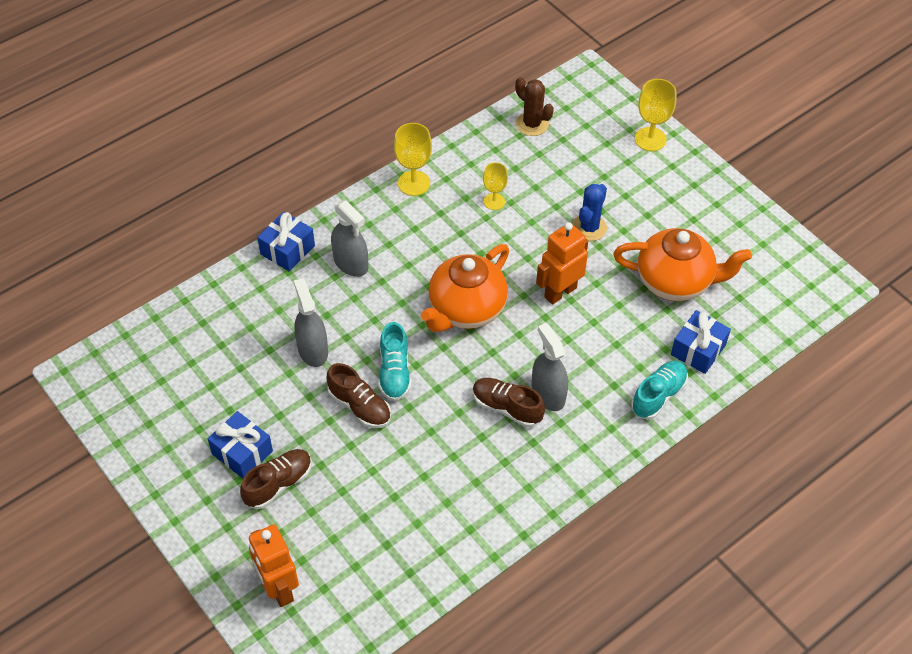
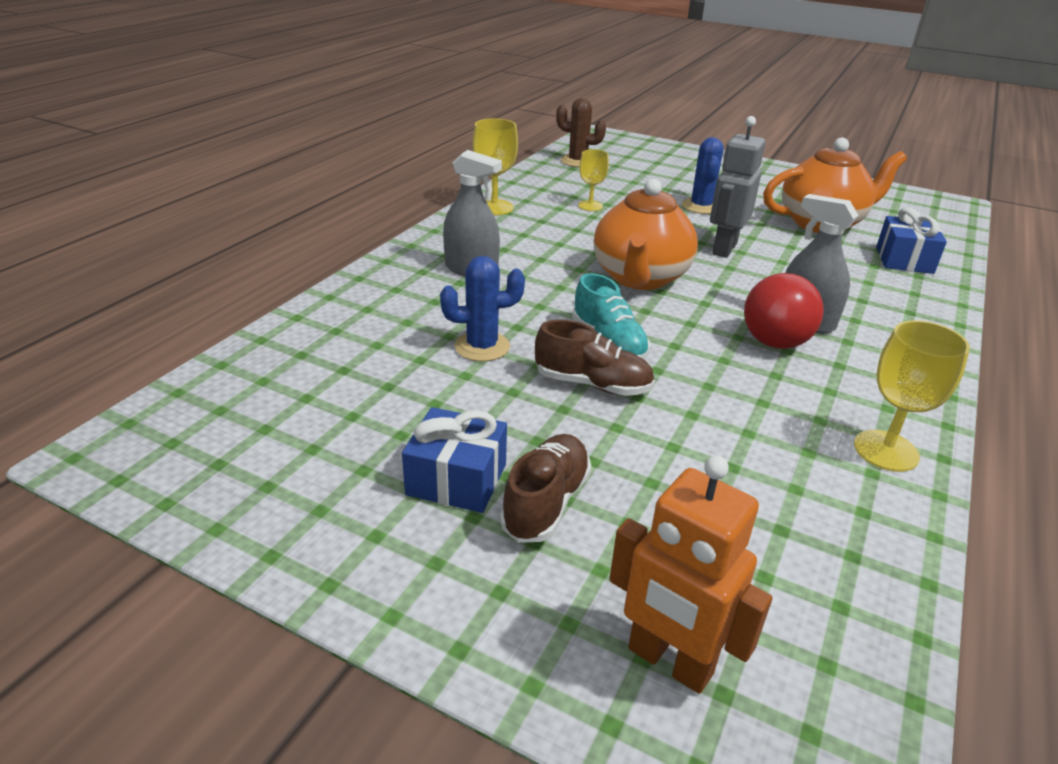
camera: 25 degrees left, 20 degrees down
blue gift [257,212,315,272] -> none
grey spray bottle [294,278,328,367] -> blue cactus [440,256,525,361]
brown shoe [473,378,545,427] -> red ball [744,273,824,349]
orange robot [536,222,588,305] -> grey robot [710,116,766,258]
turquoise shoe [631,361,688,420] -> none
yellow goblet [635,79,676,151] -> yellow goblet moved to [854,320,970,472]

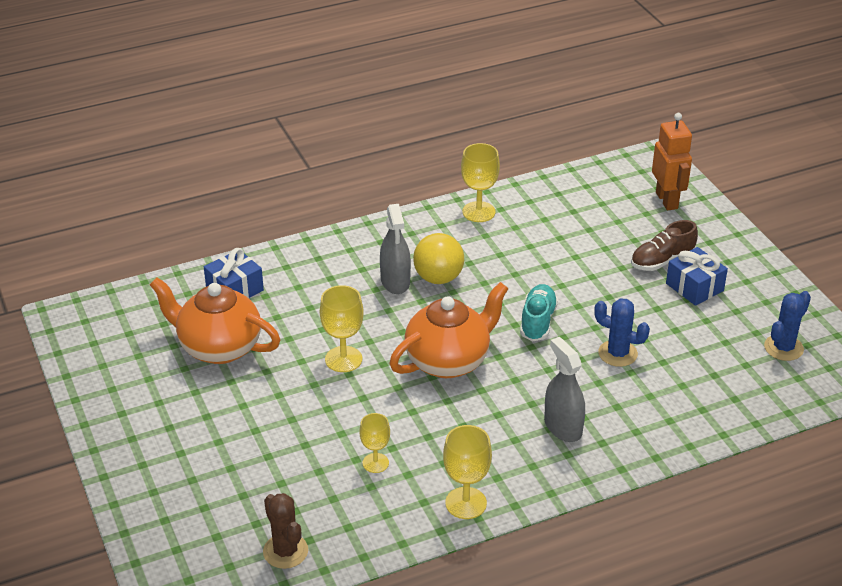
camera: 140 degrees left, 5 degrees up
brown shoe [535,320,655,396] -> none
blue cactus [682,137,724,214] -> blue cactus moved to [764,291,811,361]
grey robot [710,116,766,258] -> yellow goblet [320,285,364,372]
red ball [744,273,824,349] -> yellow ball [413,233,464,284]

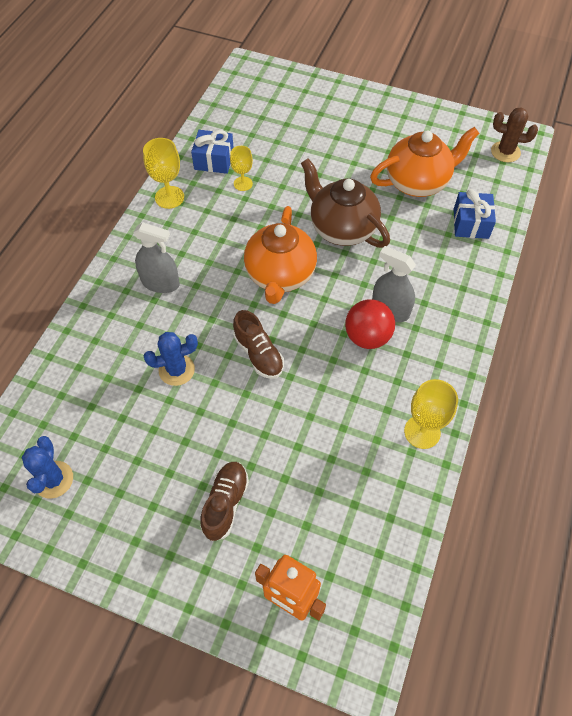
camera: 135 degrees right, 20 degrees up
brown cactus [263,493,308,569] -> brown cactus moved to [491,108,538,162]
yellow goblet [320,285,364,372] -> brown teapot [301,159,390,248]
yellow ball [413,233,464,284] -> red ball [345,299,395,349]
turquoise shoe [520,284,558,341] -> brown shoe [233,310,284,379]
blue gift [666,247,728,306] -> blue gift moved to [191,130,234,174]

